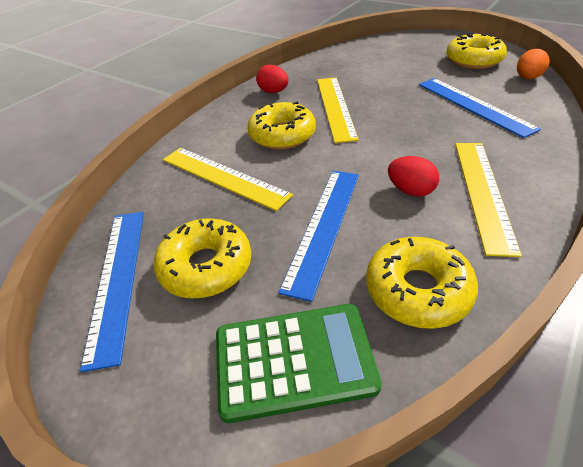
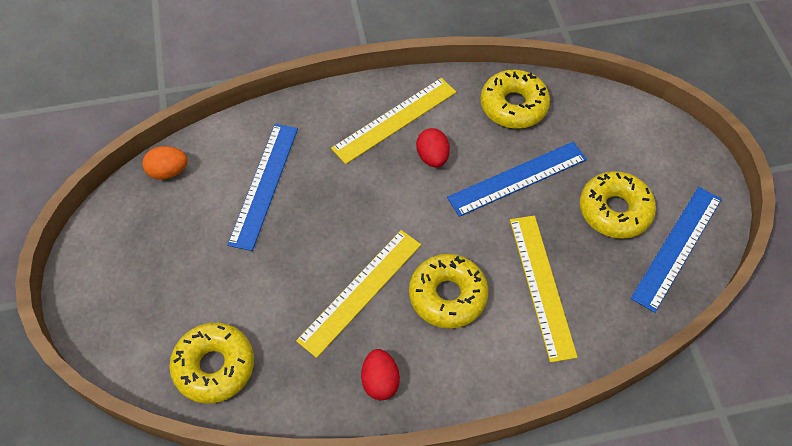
camera: 140 degrees left, 15 degrees up
green calculator [216,304,382,423] -> none
yellow donut [446,32,507,69] -> yellow donut moved to [170,323,254,404]

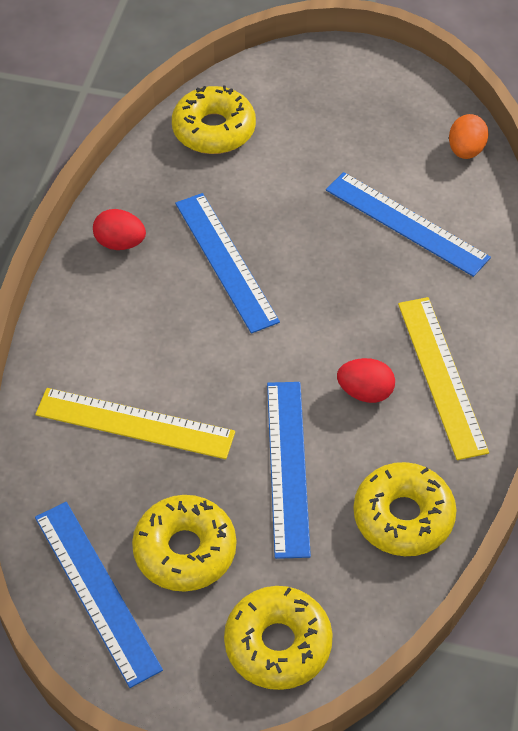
camera: 115 degrees right, 5 degrees down
yellow ruler [296,230,421,358] -> blue ruler [175,193,280,334]
yellow donut [409,254,488,329] -> yellow donut moved to [224,586,333,690]

